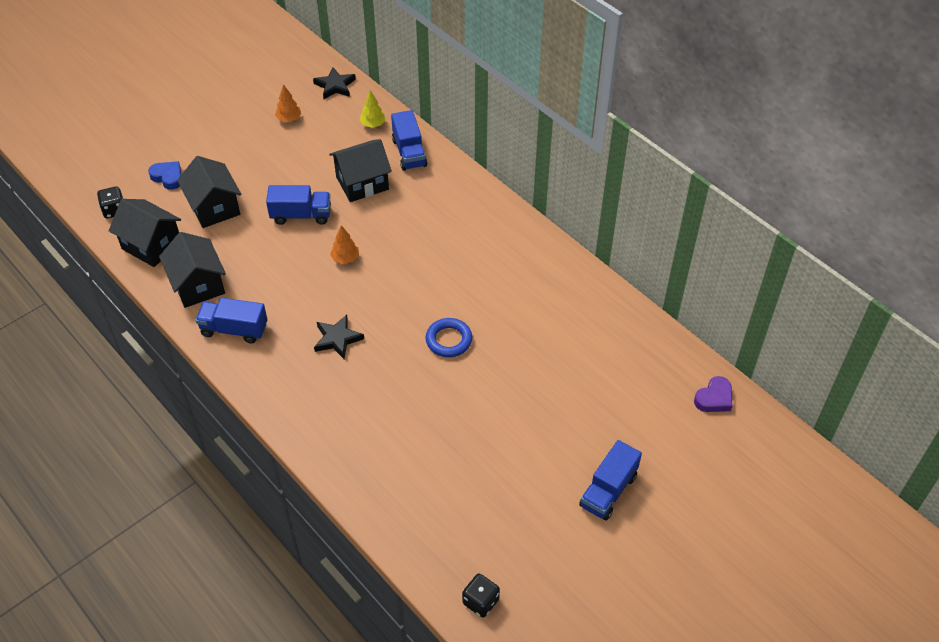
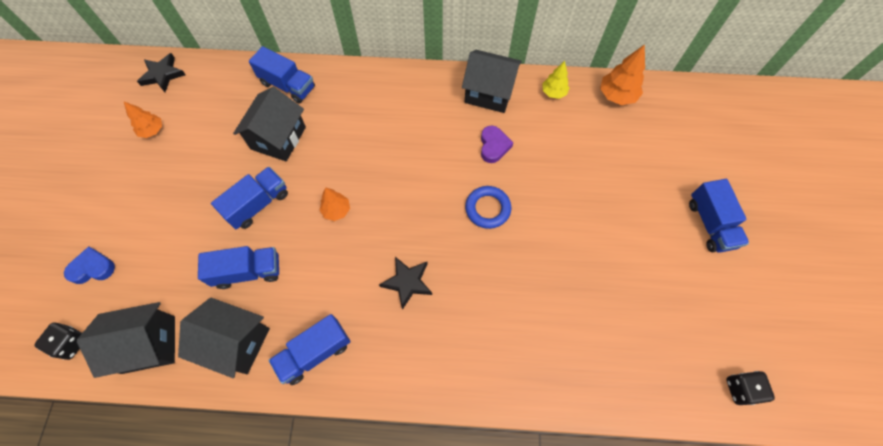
camera: 45 degrees left, 15 degrees up
black house [177,156,241,228] -> black house moved to [462,50,522,113]
yellow tree [359,91,386,128] -> yellow tree moved to [542,61,569,99]
purple heart [694,376,732,412] -> purple heart moved to [481,126,513,163]
none -> blue truck [198,246,279,289]
none -> orange tree [600,44,645,105]

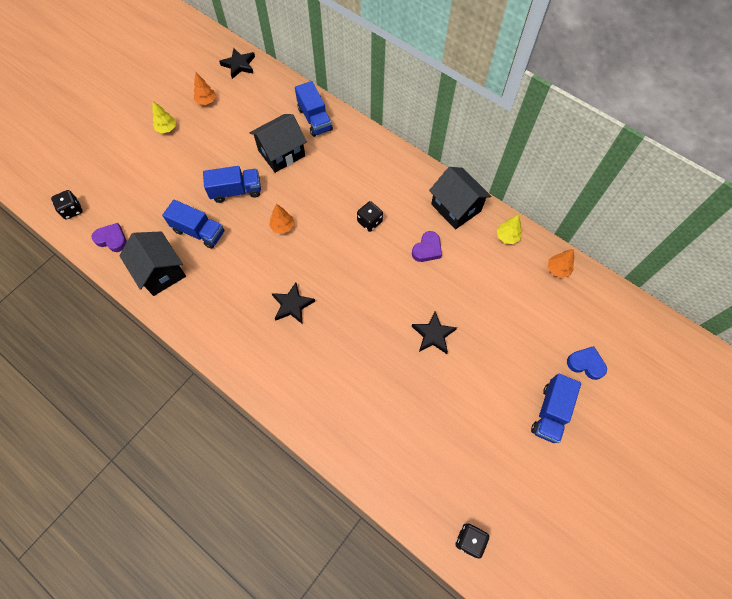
camera: 35 degrees right, 0 degrees up
blue heart [64,246,115,284] -> blue heart moved to [567,346,607,380]
black house [77,302,175,378] -> purple heart [92,223,127,252]
blue truck [269,314,351,385] -> none
blue ring [465,186,511,229] -> none
orange tree [600,44,645,105] -> orange tree [548,249,574,278], size x0.65
none -> yellow tree [152,101,176,133]
none -> black dice [357,201,383,232]
none -> black star [412,312,457,354]

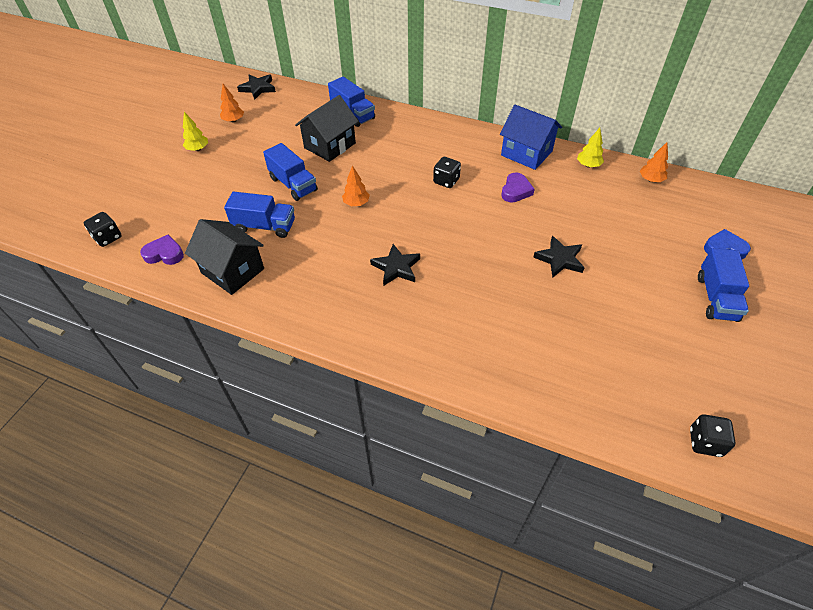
camera: 15 degrees left, 15 degrees down
blue truck [203,166,261,203] -> blue truck turned 75 degrees clockwise [263,143,318,201]
black house [429,167,492,229] -> blue house [500,105,562,170]

